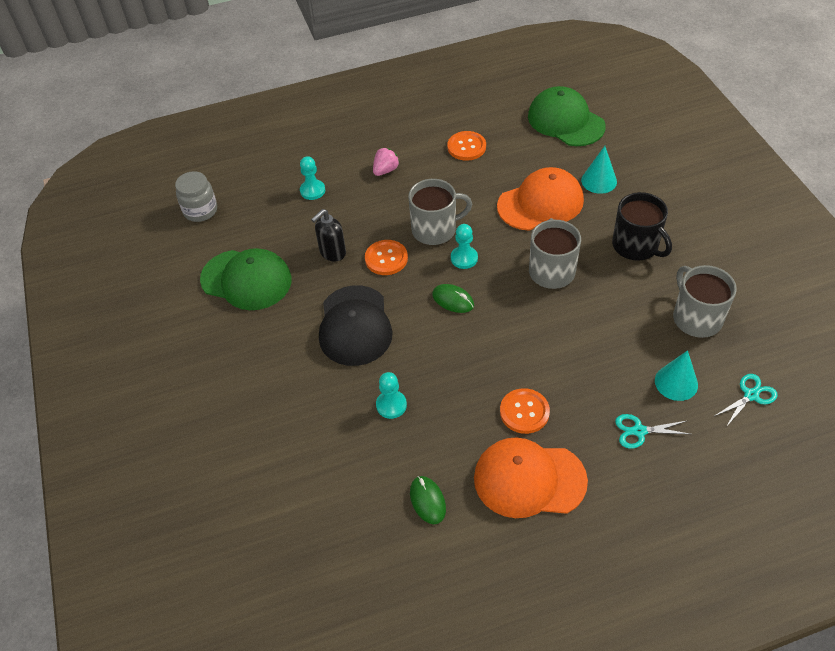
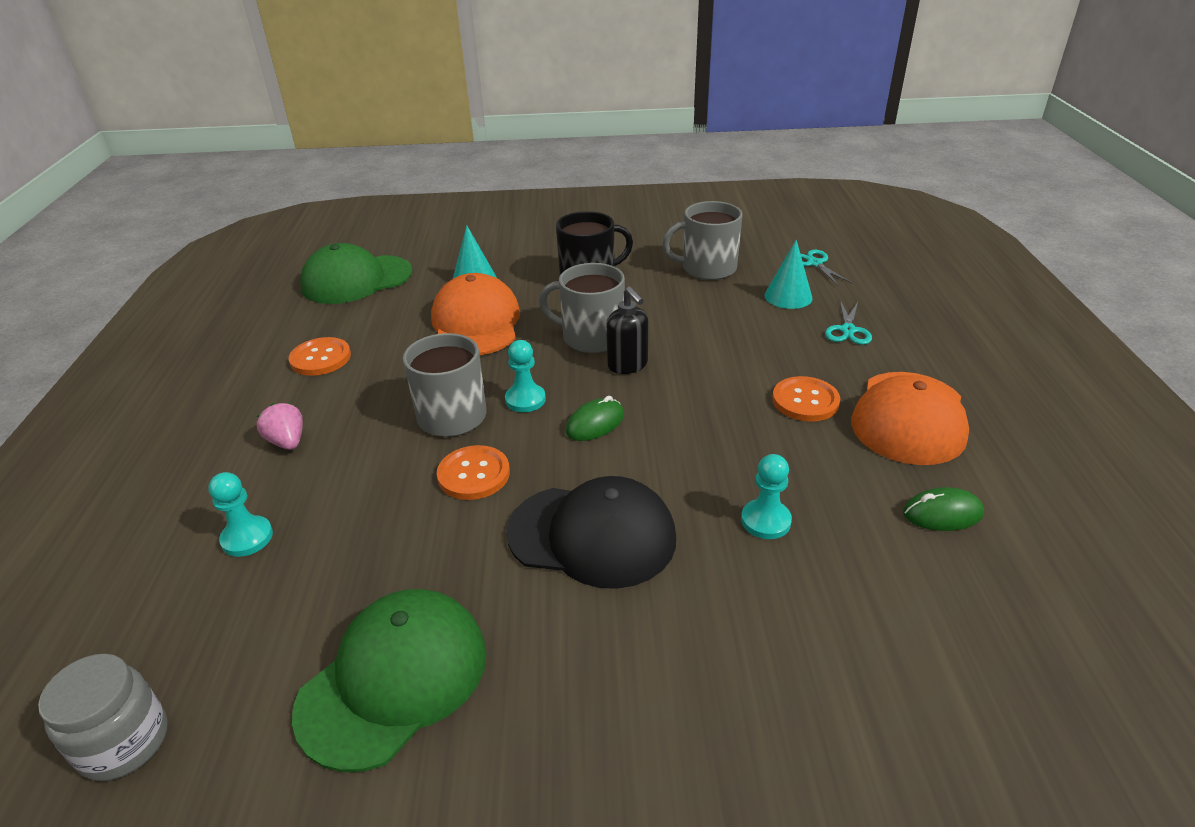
camera: 75 degrees left, 15 degrees down
black soap dispenser [311,209,346,261] -> black soap dispenser moved to [606,287,648,374]

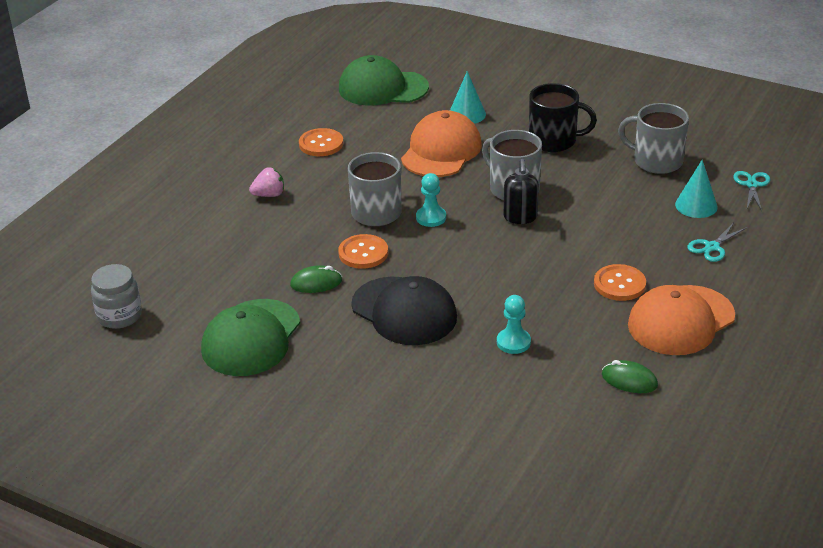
camera: 30 degrees right, 0 degrees up
turquoise pawn [208,472,273,557] -> none
pink strawberry [257,403,303,450] -> pink strawberry turned 75 degrees clockwise [249,167,284,197]
green cap [292,589,487,772] -> green cap turned 135 degrees clockwise [201,299,300,376]
green mouse [566,396,624,441] -> green mouse moved to [290,265,342,293]

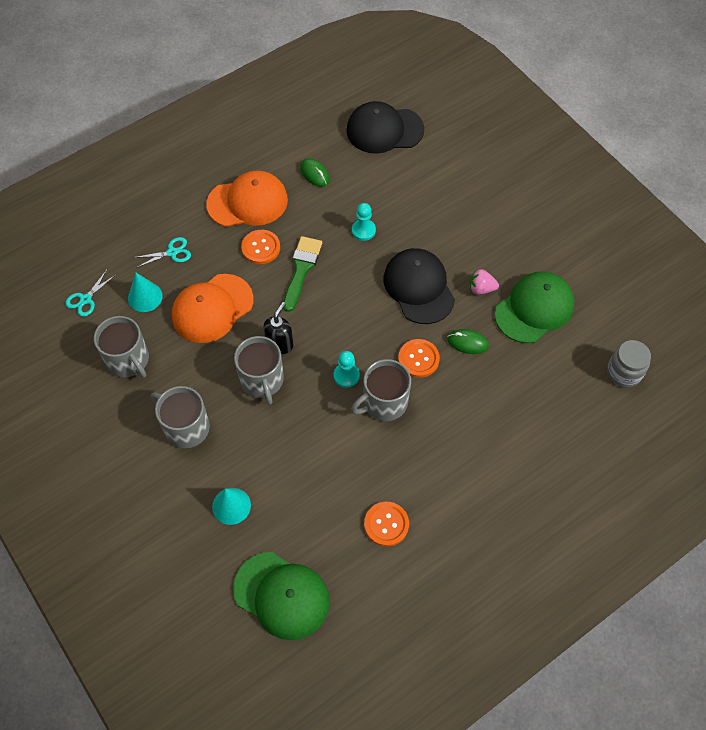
camera: 155 degrees left, 25 degrees up
pink strawberry [249,167,284,197] -> pink strawberry moved to [469,269,499,295]
orange cap [401,110,482,177] -> orange cap moved to [172,274,253,343]
black mug [529,83,597,152] -> grey mug [151,386,210,448]
none -> green brush [283,236,322,312]
none -> black cap [346,101,424,154]

